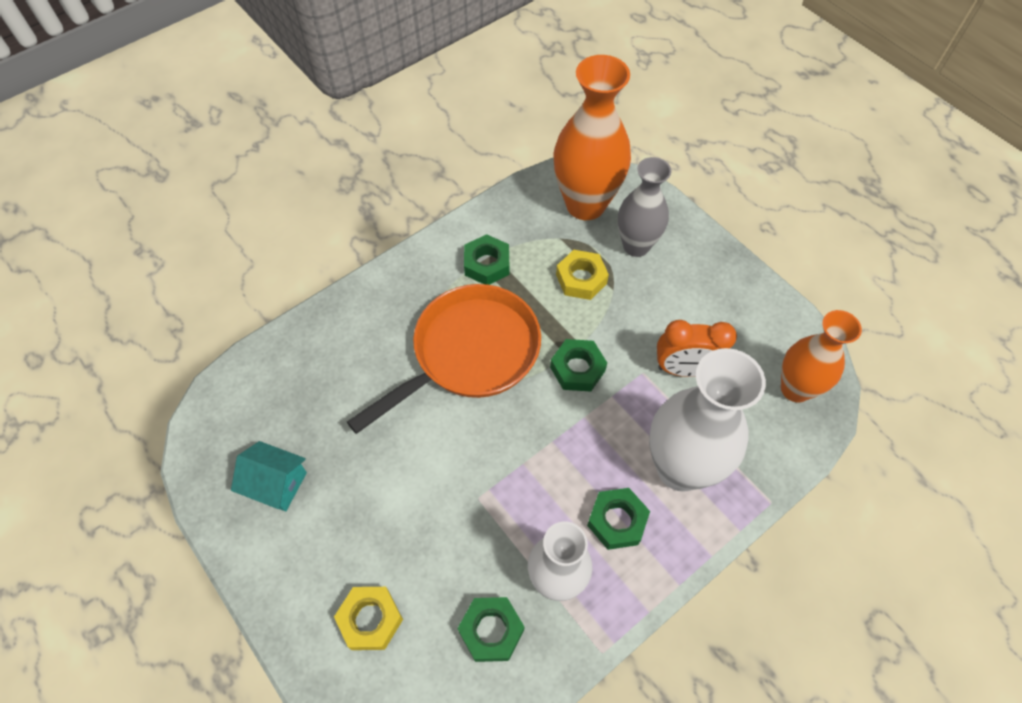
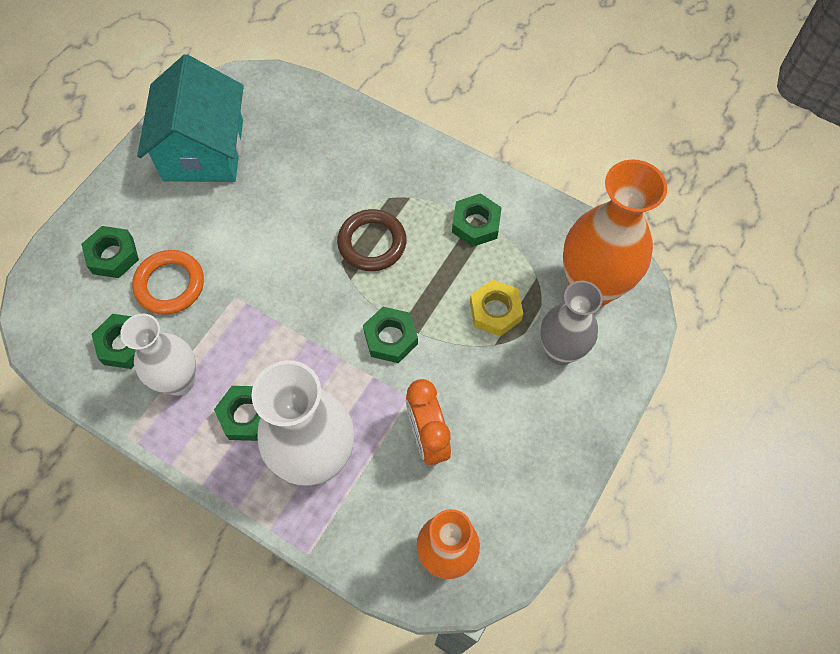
camera: 70 degrees right, 5 degrees up
turquoise house [231,441,307,511] -> turquoise house [137,54,244,182], size x1.97
yellow nut [334,587,403,650] -> green nut [81,226,139,278]
orange pan [347,284,541,434] -> brown ring [337,209,407,271]
none -> orange ring [132,250,204,315]

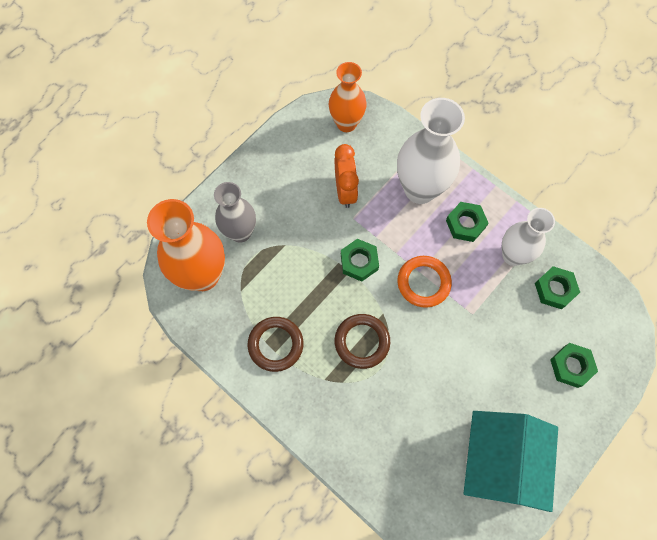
camera: 170 degrees left, 5 degrees up
orange ring [132,250,204,315] -> orange ring moved to [397,256,452,308]
green nut [452,193,502,247] -> brown ring [248,317,304,372]
yellow nut [470,280,523,336] -> none

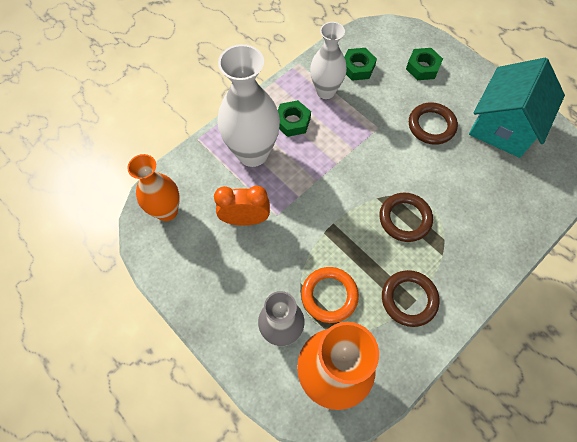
camera: 85 degrees left, 5 degrees down
green nut [341,239,379,282] -> none
orange ring [397,256,452,308] -> orange ring moved to [301,267,359,323]
turquoise house [464,411,558,512] -> turquoise house turned 75 degrees counterclockwise [469,58,565,158]
none -> brown ring [409,102,458,145]

